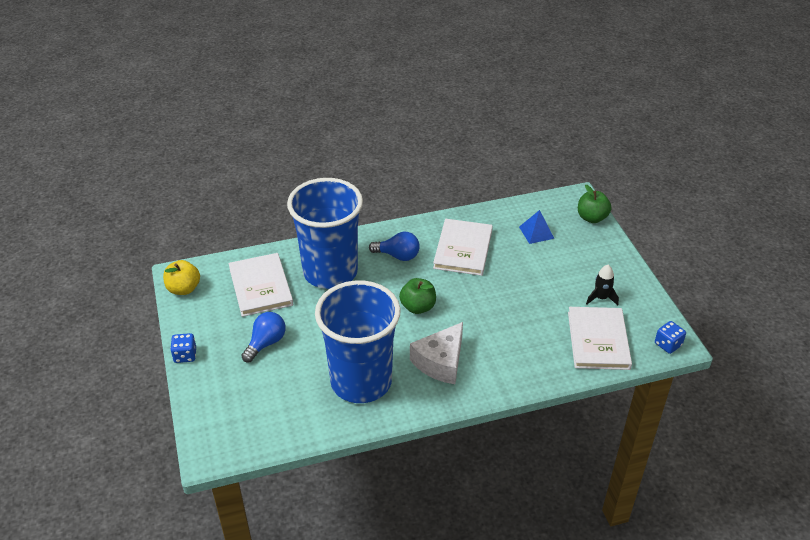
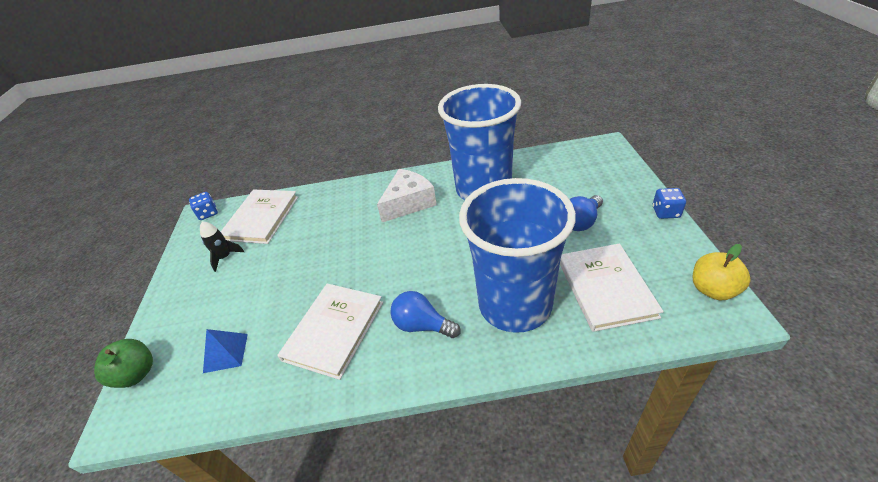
camera: 165 degrees left, 0 degrees up
green apple [399,278,436,314] -> none

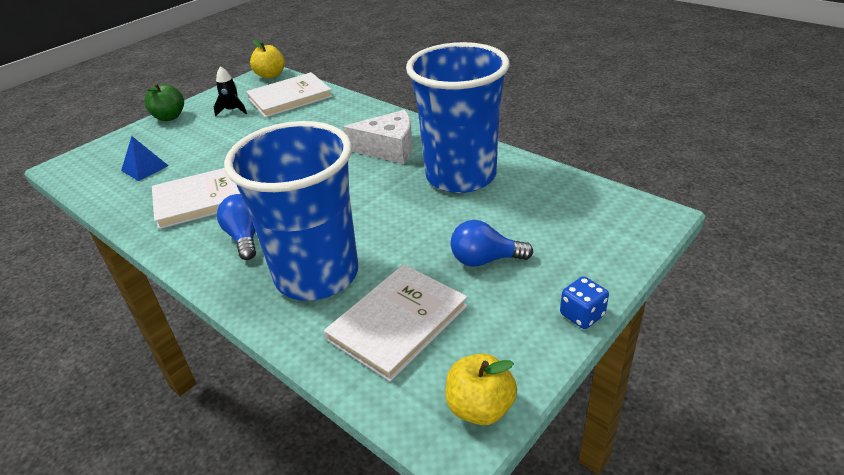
camera: 45 degrees right, 5 degrees down
green apple [94,339,153,388] -> green apple moved to [144,83,184,121]
blue dice [189,192,218,220] -> yellow apple [250,40,285,79]

